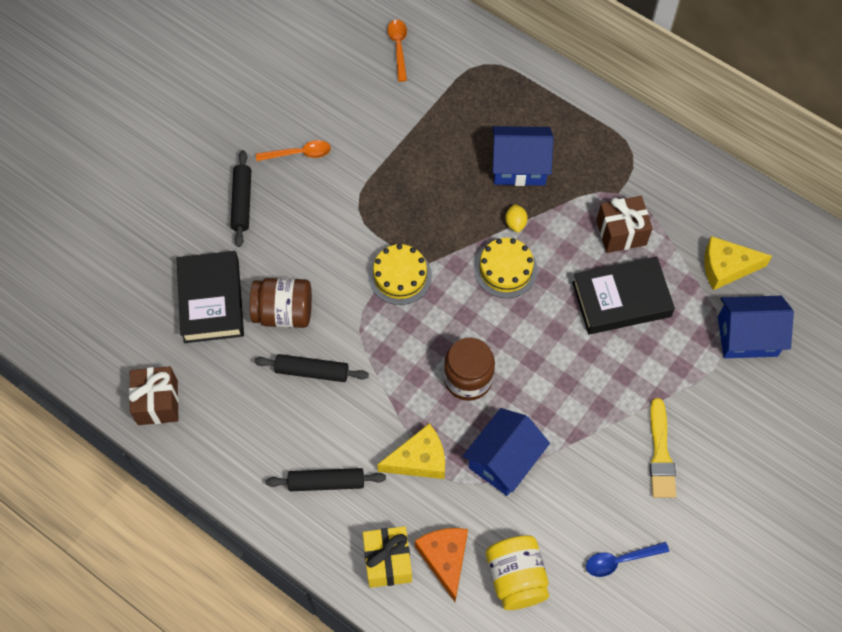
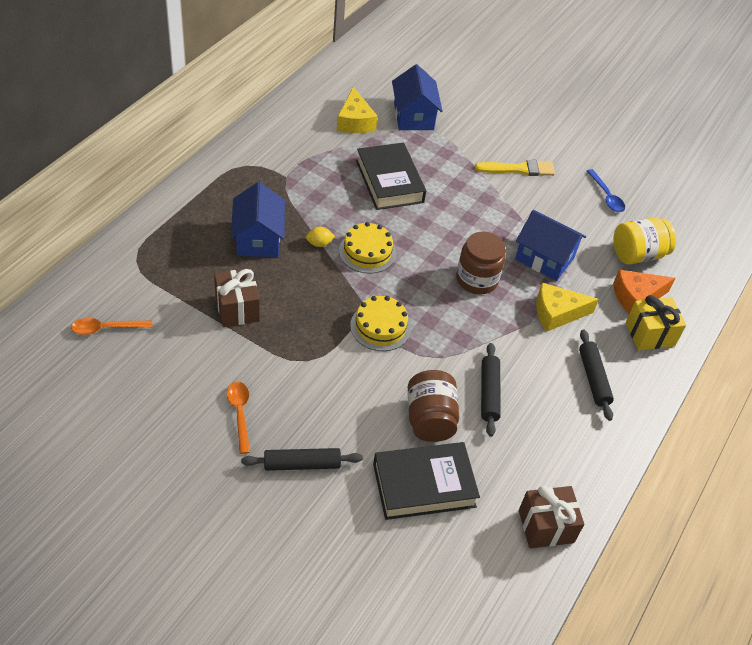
camera: 100 degrees left, 15 degrees down
yellow cheese [377,423,445,479] -> yellow cheese turned 75 degrees counterclockwise [536,283,599,332]
brown gift [596,196,653,253] -> brown gift moved to [214,268,260,327]

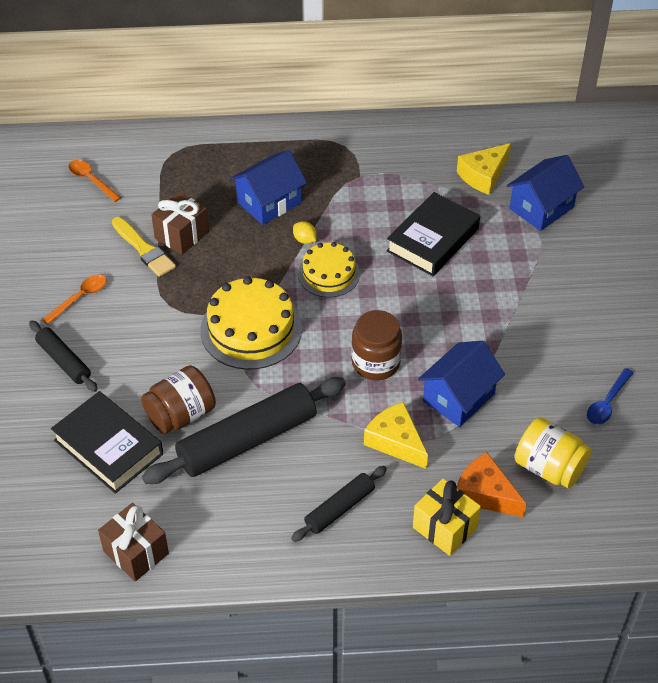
camera: 60 degrees right, 0 degrees up
yellow cake [350,296,411,351] -> yellow cake [200,276,302,370], size x1.58
yellow brush [474,160,555,176] -> yellow brush moved to [112,217,176,277]
black rolling pin [481,343,501,437] -> black rolling pin [142,377,346,484], size x1.89
blue house [515,210,586,281] -> blue house turned 45 degrees clockwise [418,341,505,427]

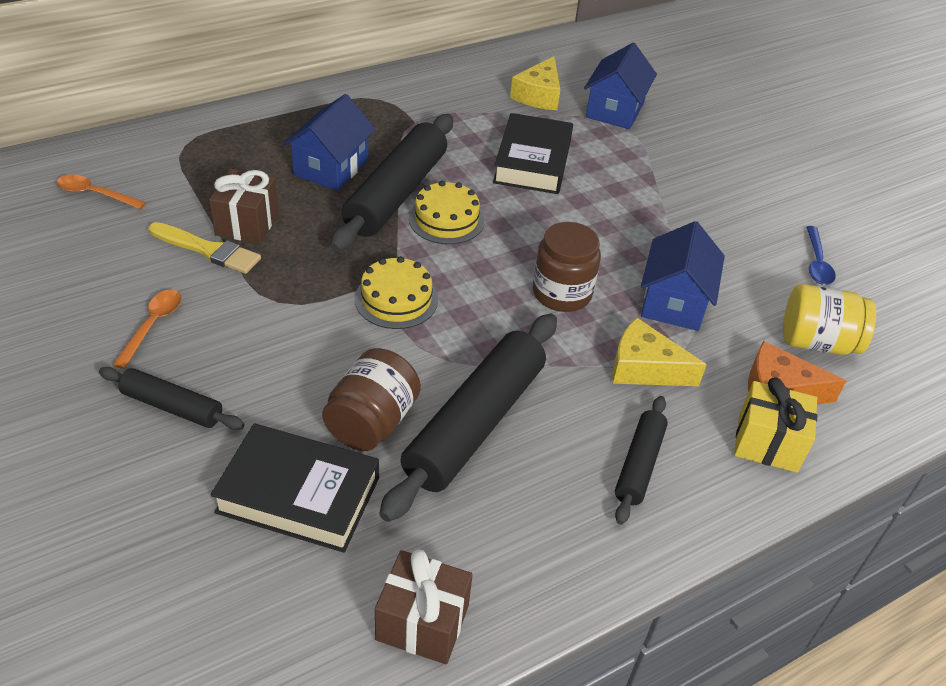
camera: 30 degrees left, 5 degrees down
yellow cake [200,276,302,370] -> yellow cake [355,256,438,329], size x0.63
yellow lemon [293,221,317,244] -> black rolling pin [330,114,453,252]

